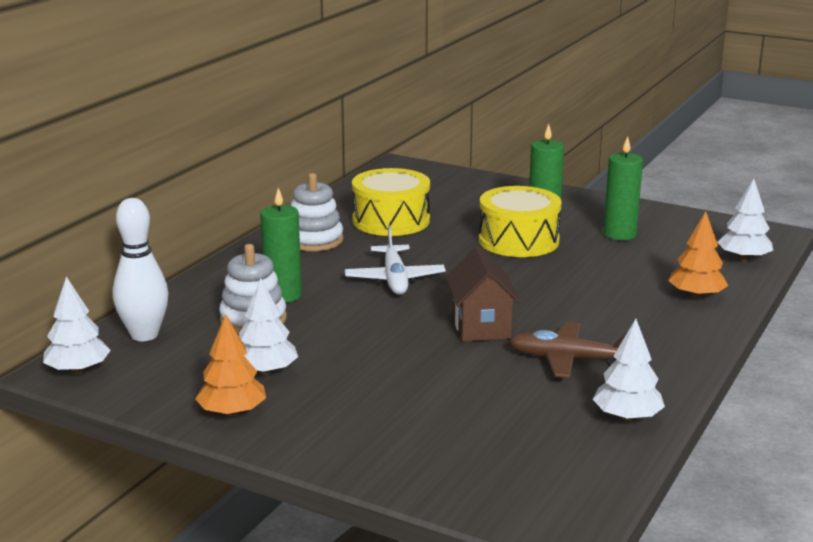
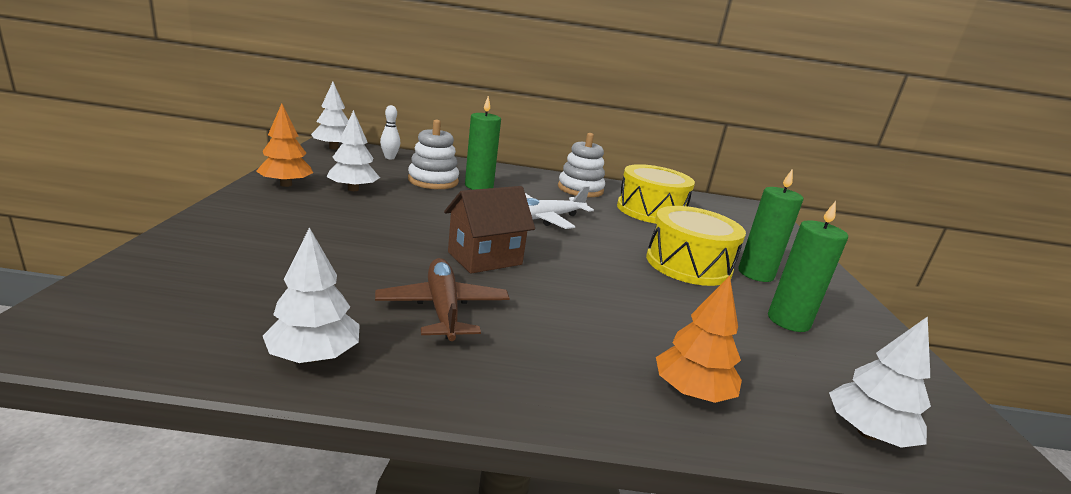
camera: 60 degrees right, 0 degrees up
white bowling pin [113,198,169,341] -> white bowling pin [380,105,400,159], size x0.53

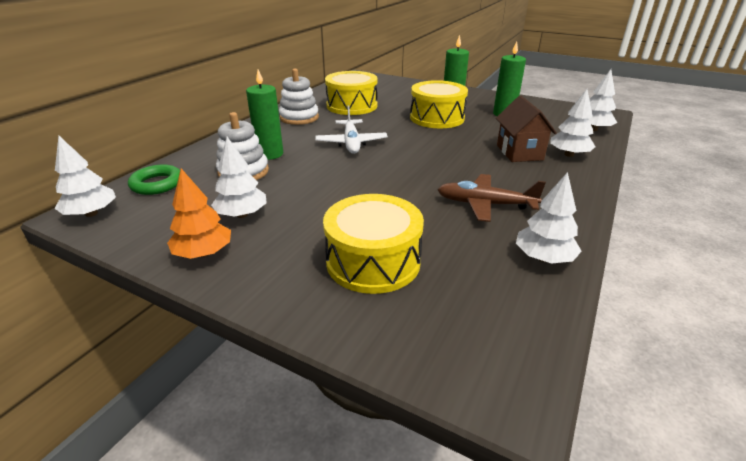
camera: 60 degrees left, 10 degrees up
white bowling pin [380,105,400,159] -> green ring [128,164,180,195]
brown house [444,186,535,274] -> brown house moved to [496,96,557,162]
orange tree [656,276,742,403] -> white tree [550,89,595,157]
none -> yellow drum [323,194,424,294]

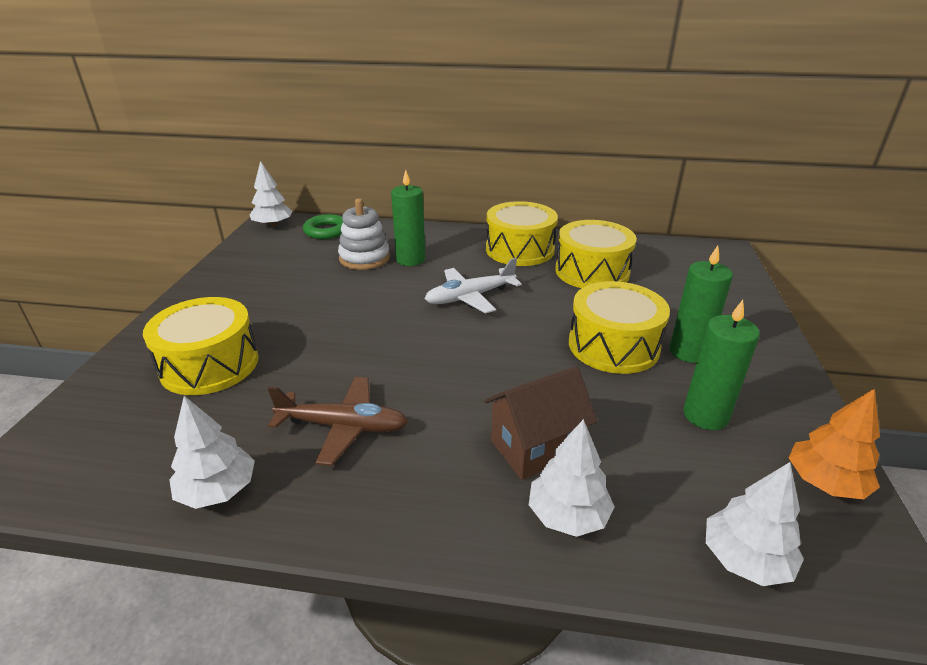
camera: 70 degrees right, 0 degrees up
orange tree [167,168,231,259] -> orange tree moved to [789,388,880,499]
white tree [211,137,267,218] -> none
white stacking toy [279,68,319,125] -> yellow drum [486,201,558,266]
brown plane [437,174,546,222] -> brown plane turned 105 degrees clockwise [268,377,408,466]

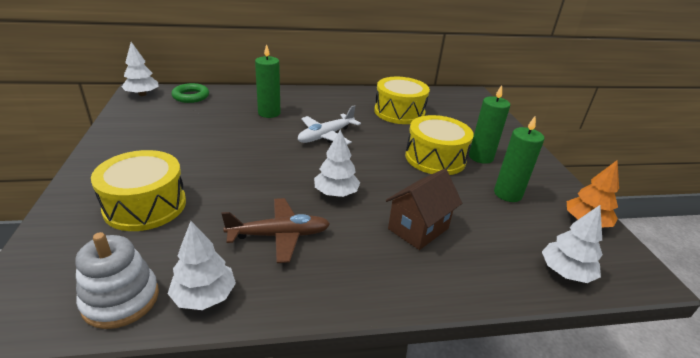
camera: 20 degrees left, 0 degrees up
white stacking toy [338,198,390,270] -> white stacking toy moved to [75,232,159,329]
yellow drum [486,201,558,266] -> none
white tree [529,419,615,537] -> white tree moved to [314,129,360,197]

